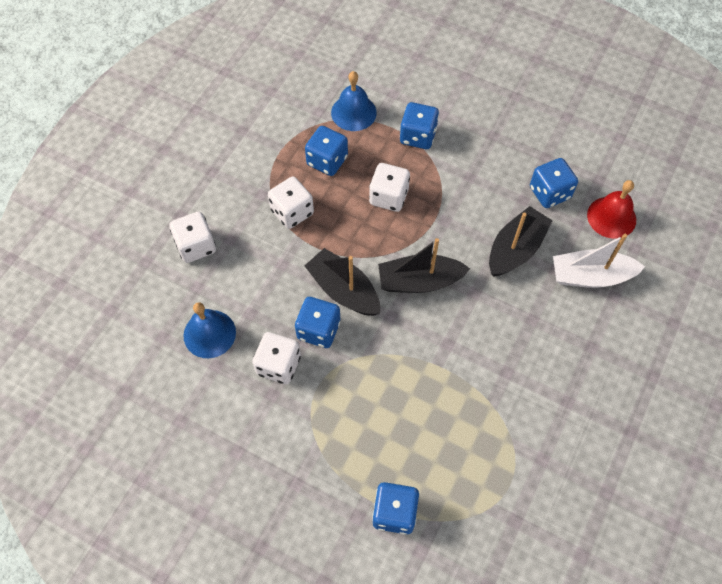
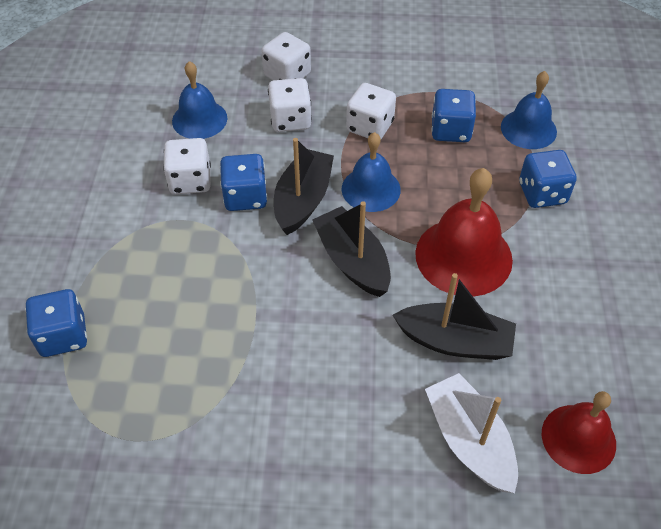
camera: 65 degrees right, 10 degrees down
white dice [369,163,410,212] -> white dice moved to [268,78,312,132]
blue dice [530,158,578,208] -> none
none -> blue bell [342,132,401,212]
none -> red bell [415,168,513,297]

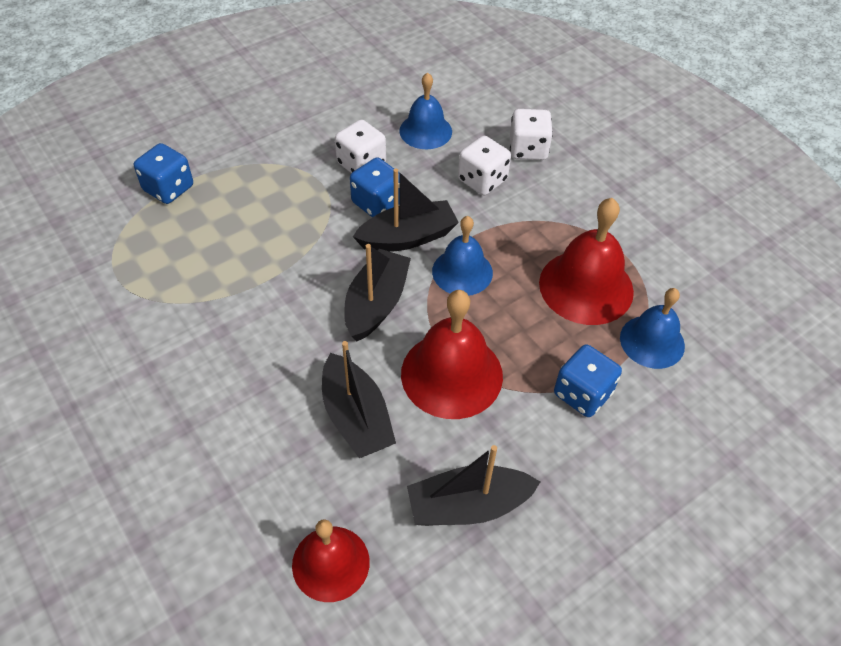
camera: 50 degrees right, 0 degrees up
white dice [346,83,396,139] -> none
white boat [425,373,518,493] -> none
blue dice [431,89,476,142] -> red bell [539,198,634,325]
none -> black boat [407,445,540,526]

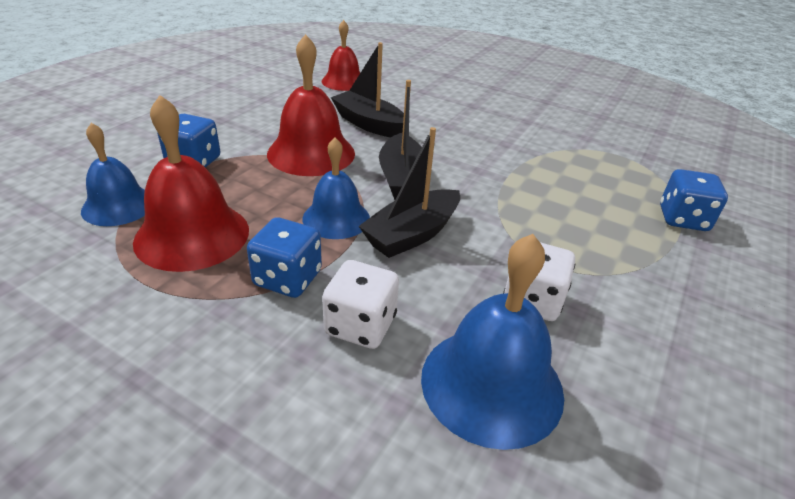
camera: 155 degrees right, 15 degrees down
blue dice [350,158,399,217] -> blue dice moved to [247,217,322,298]
blue bell [399,72,452,149] -> blue bell [421,234,564,450], size x1.53
black boat [407,445,540,526] -> none
white dice [510,109,553,160] -> none

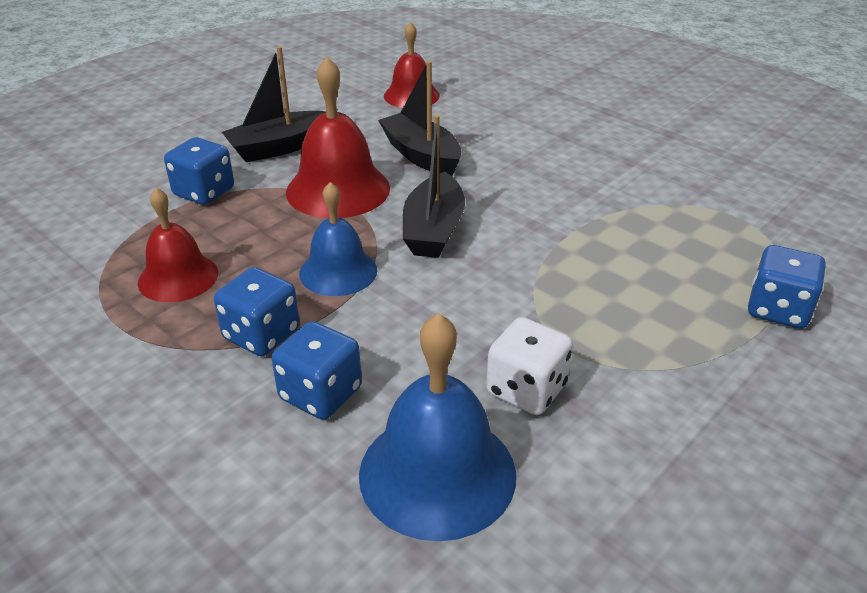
camera: 15 degrees right, 0 degrees up
blue bell [81,123,145,226] -> none
red bell [133,95,249,272] -> red bell [138,187,218,302], size x0.65
white dice [322,260,399,349] -> blue dice [272,321,362,420]
black boat [359,127,460,258] -> black boat moved to [222,46,326,162]

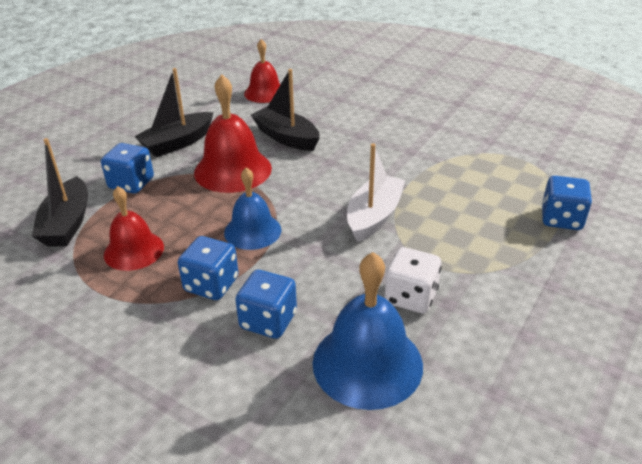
camera: 10 degrees left, 0 degrees up
black boat [403,115,465,258] -> black boat moved to [32,138,88,247]
none -> white boat [347,143,405,242]

